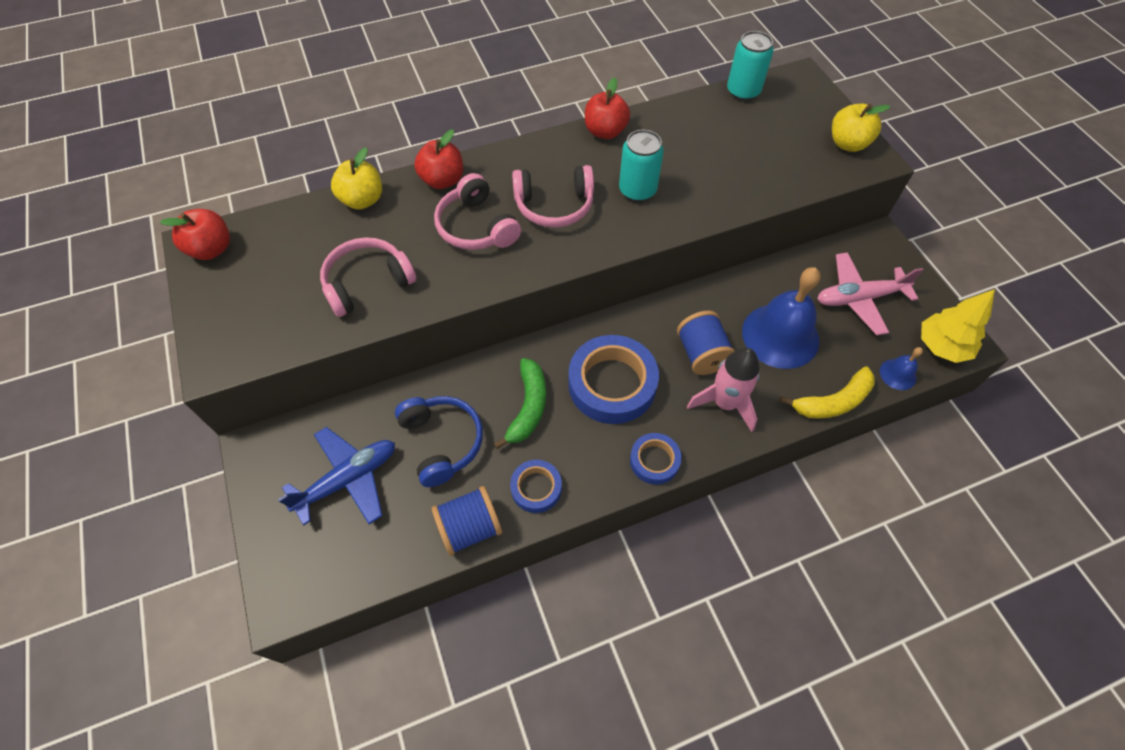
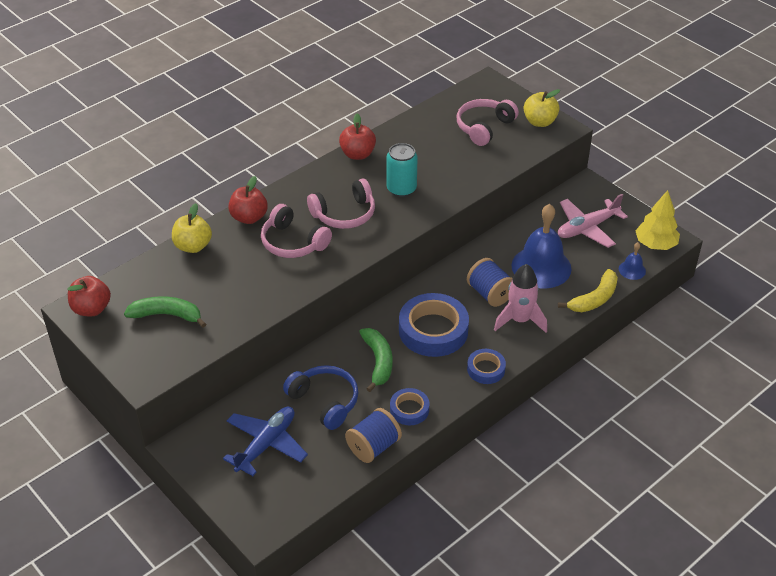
camera: 20 degrees left, 15 degrees down
pink headphones [320,237,416,317] -> pink headphones moved to [457,99,519,146]
turquoise can [727,31,774,101] -> none
none -> green banana [124,296,206,327]

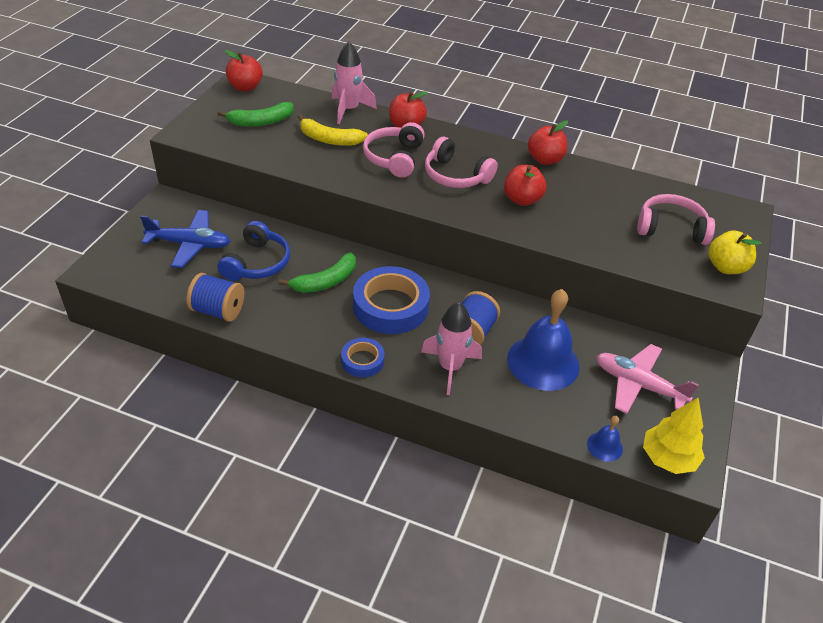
camera: 60 degrees right, 0 degrees up
green banana [124,296,206,327] -> green banana turned 90 degrees clockwise [218,102,293,127]
yellow apple [172,203,212,253] -> pink rocket [332,42,377,124]
turquoise can [387,143,418,197] -> red apple [504,165,546,206]
blue tape [390,388,429,425] -> none
yellow banana [558,269,618,312] -> yellow banana moved to [298,114,368,146]

